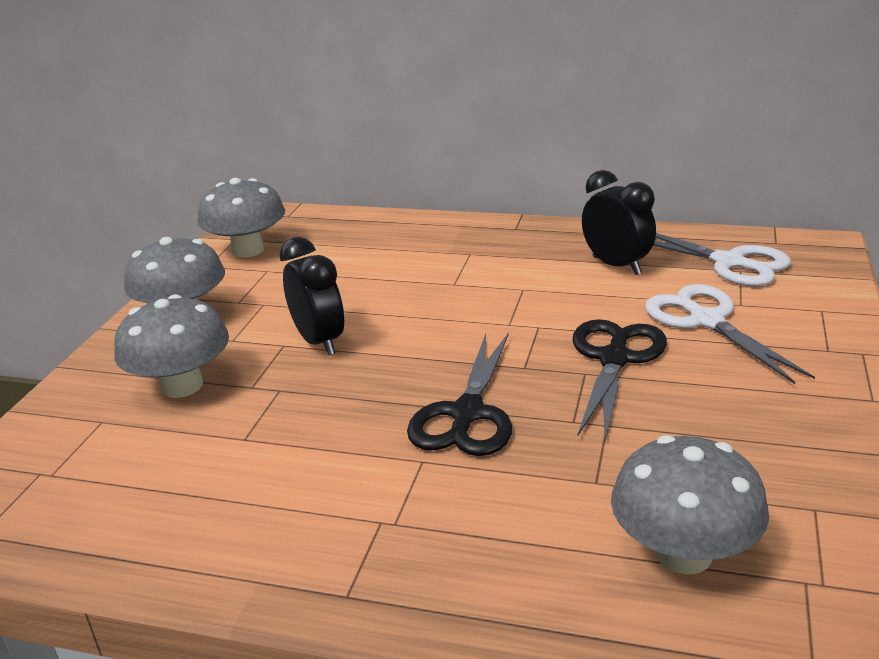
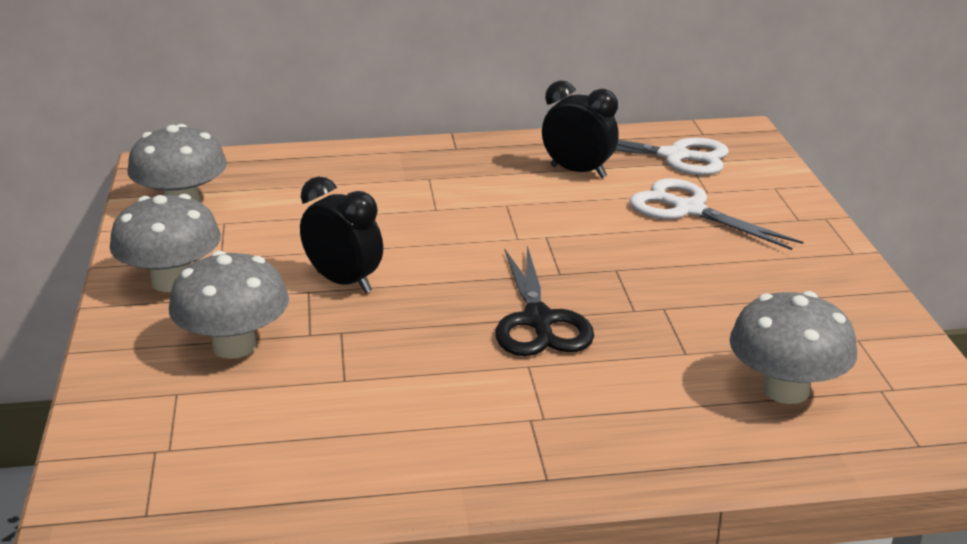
camera: 25 degrees left, 0 degrees up
black scissors [573,319,667,443] -> none

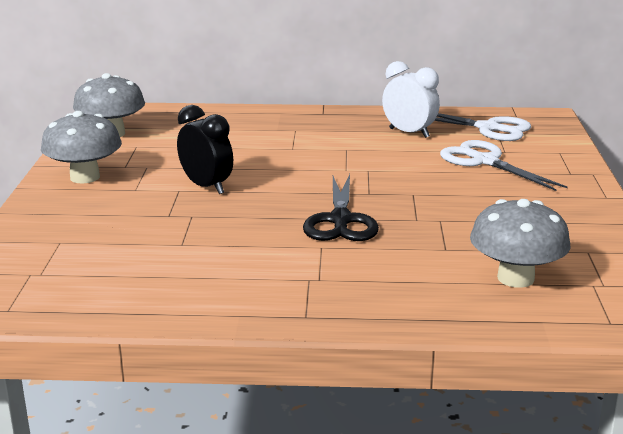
camera: 10 degrees right, 5 degrees down
grey mushroom [169,251,289,359] -> none
black clock [542,80,619,178] -> white clock [382,61,440,138]

